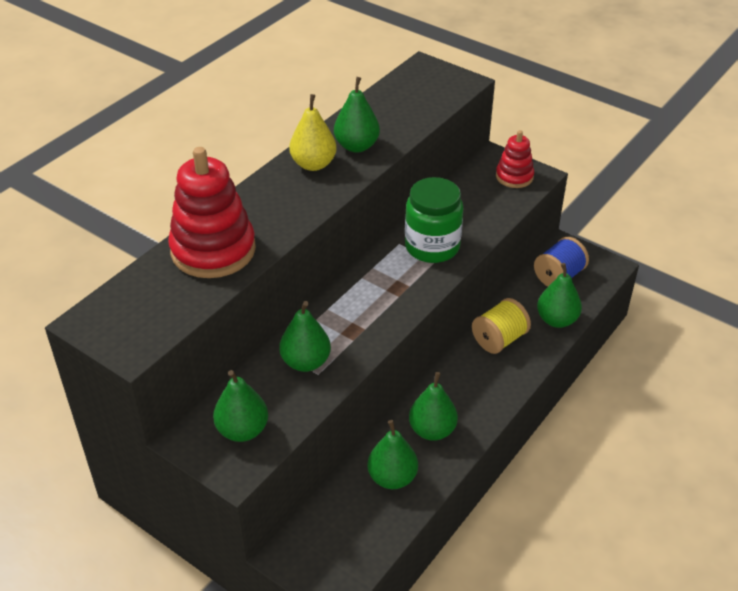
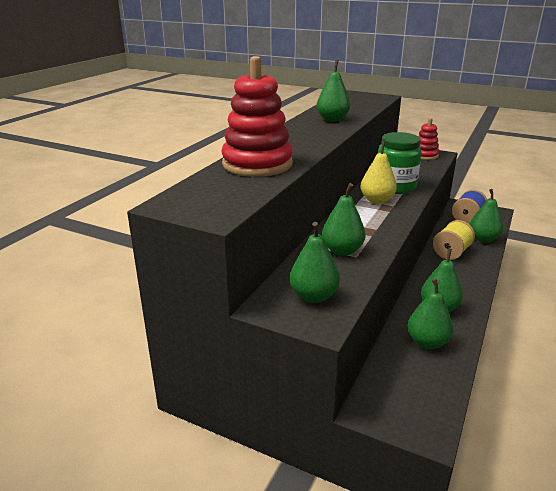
camera: 10 degrees left, 15 degrees down
yellow pear [289,94,337,171] -> yellow pear moved to [360,141,397,204]

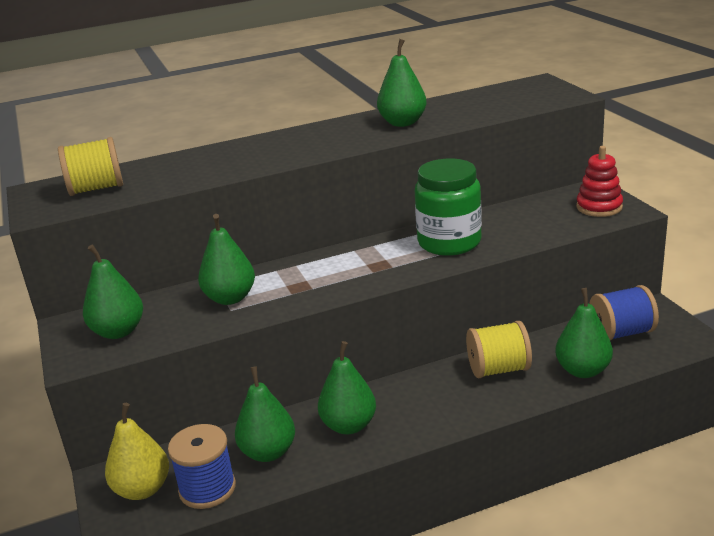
camera: 45 degrees right, 0 degrees up
red stacking toy [222,56,293,177] -> none
yellow pear [360,141,397,204] -> yellow pear moved to [105,403,169,500]
none -> yellow spool [58,137,123,196]
none -> blue spool [168,424,236,509]

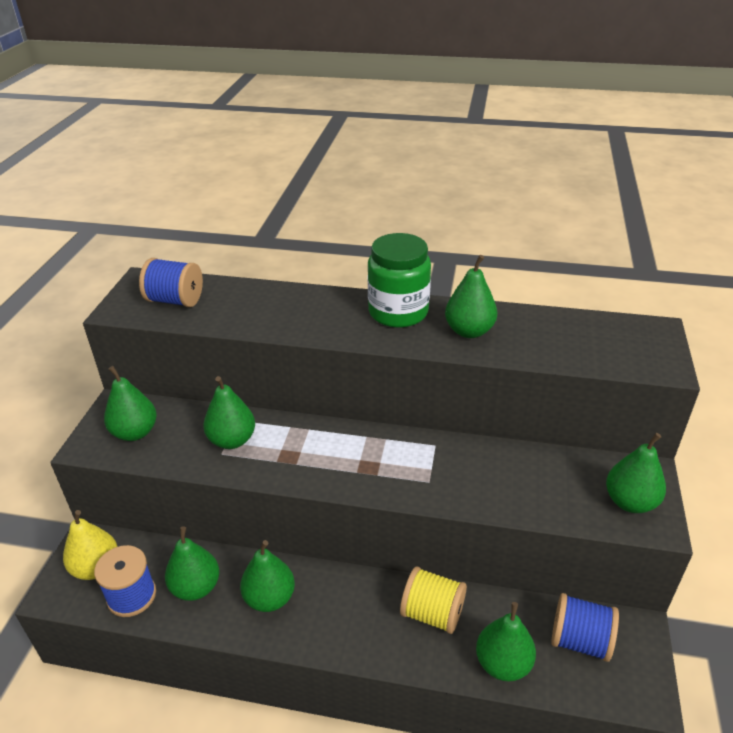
camera: 30 degrees right, 10 degrees up
yellow spool [58,137,123,196] -> blue spool [139,258,203,307]
green jar [415,159,482,256] -> green jar moved to [368,233,431,328]
red stacking toy [576,146,623,217] -> green pear [606,433,666,513]

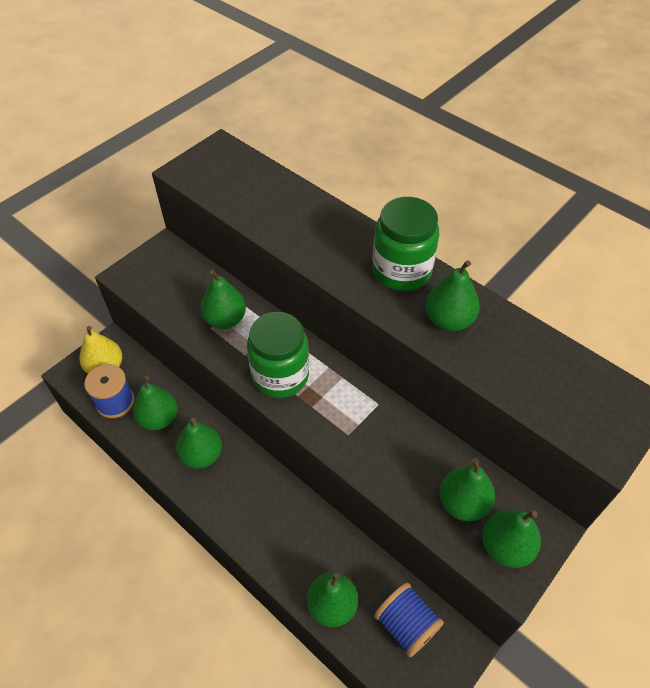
camera: 30 degrees right, 15 degrees up
green pear [104,366,157,441] -> green pear moved to [440,458,495,521]
blue spool [139,258,203,307] -> none
yellow spool [400,566,467,634] -> none
none -> green jar [247,312,309,398]

